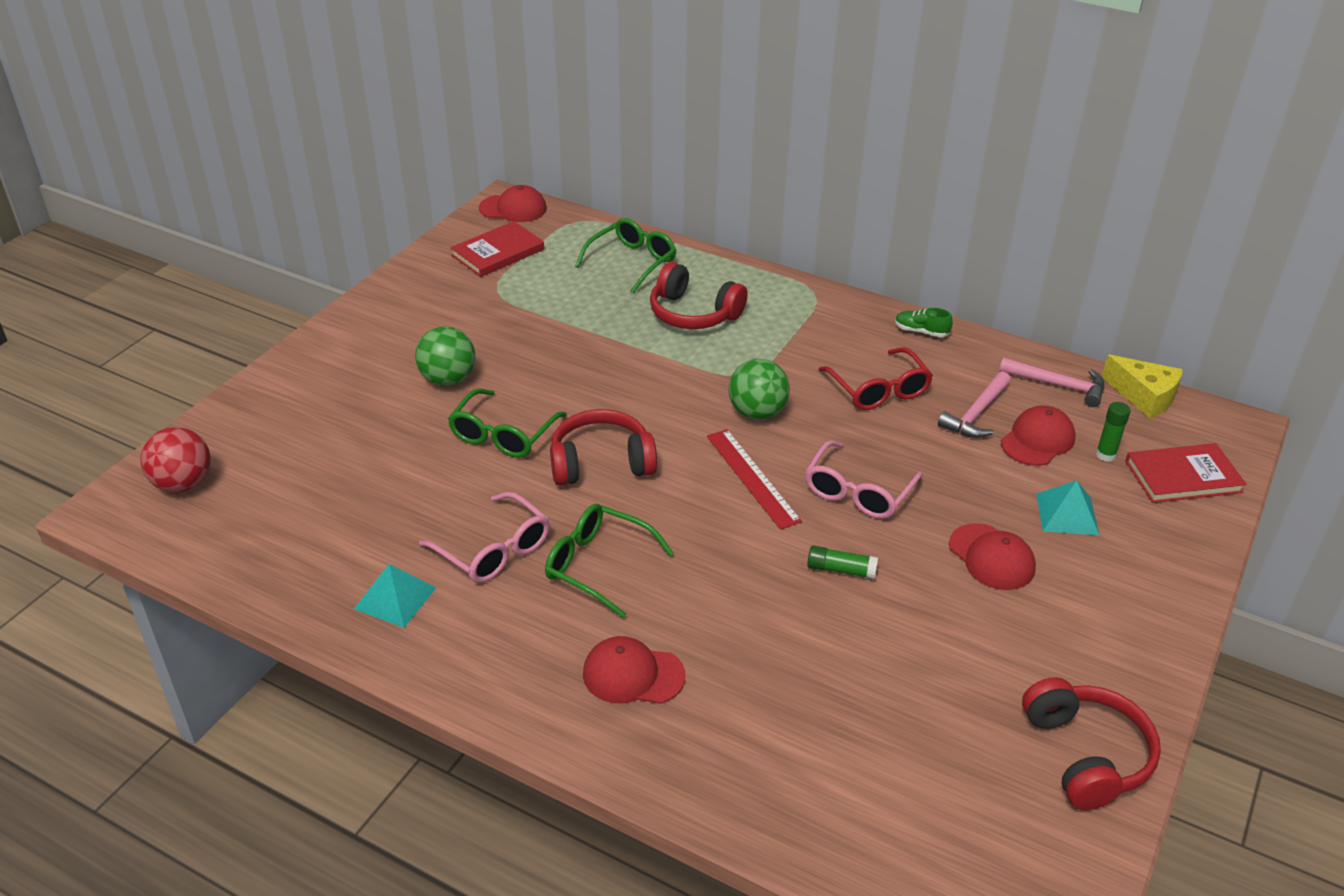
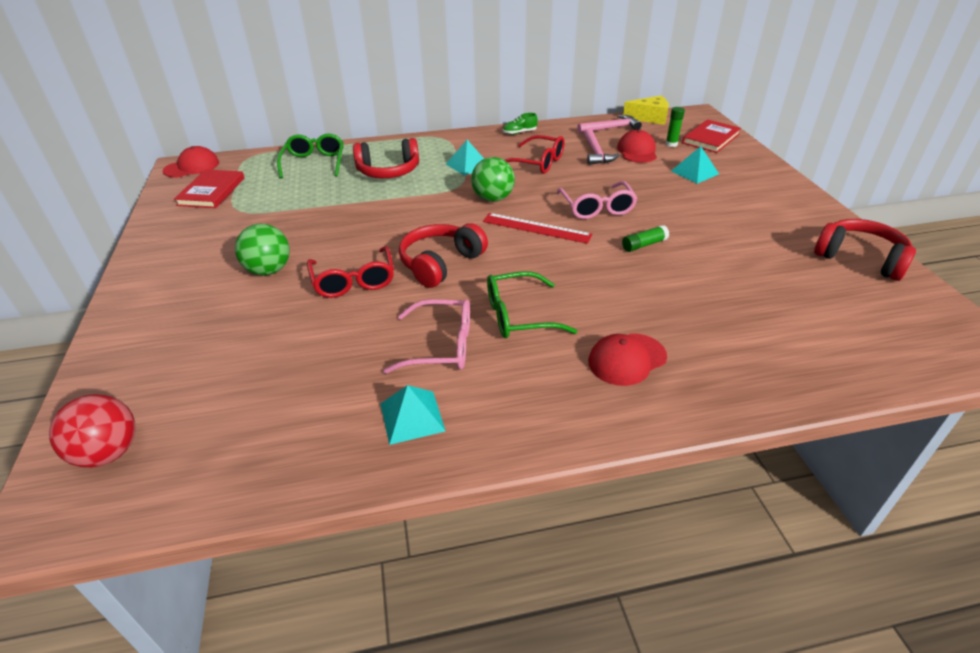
camera: 40 degrees left, 0 degrees up
green glasses [448,388,567,458] -> red glasses [307,246,394,298]
red cap [949,523,1036,590] -> none
none -> turquoise pyramid [446,140,484,176]

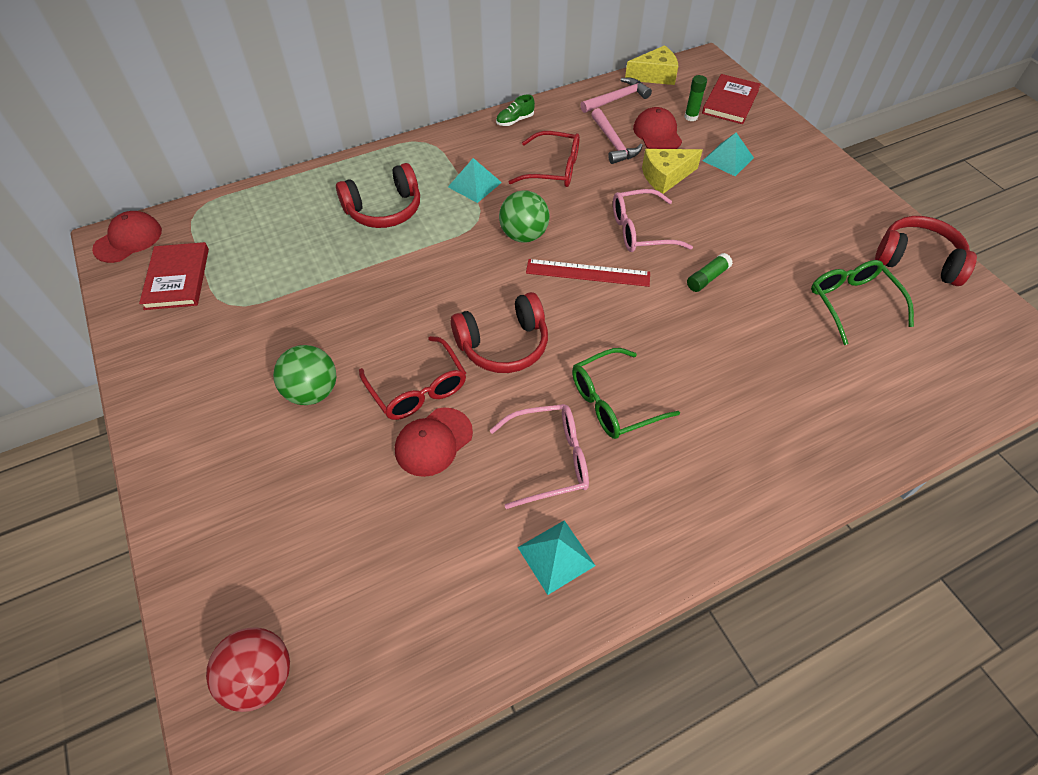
camera: 15 degrees left, 15 degrees up
green glasses [277,134,344,178] -> green glasses moved to [811,260,914,345]
red headphones [399,223,488,288] -> red headphones turned 135 degrees counterclockwise [451,292,548,373]
pink glasses [557,181,637,219] -> pink glasses turned 105 degrees clockwise [613,189,693,252]
red cap [588,333,667,386] -> red cap moved to [395,408,473,477]
none -> yellow cheese [642,149,703,194]

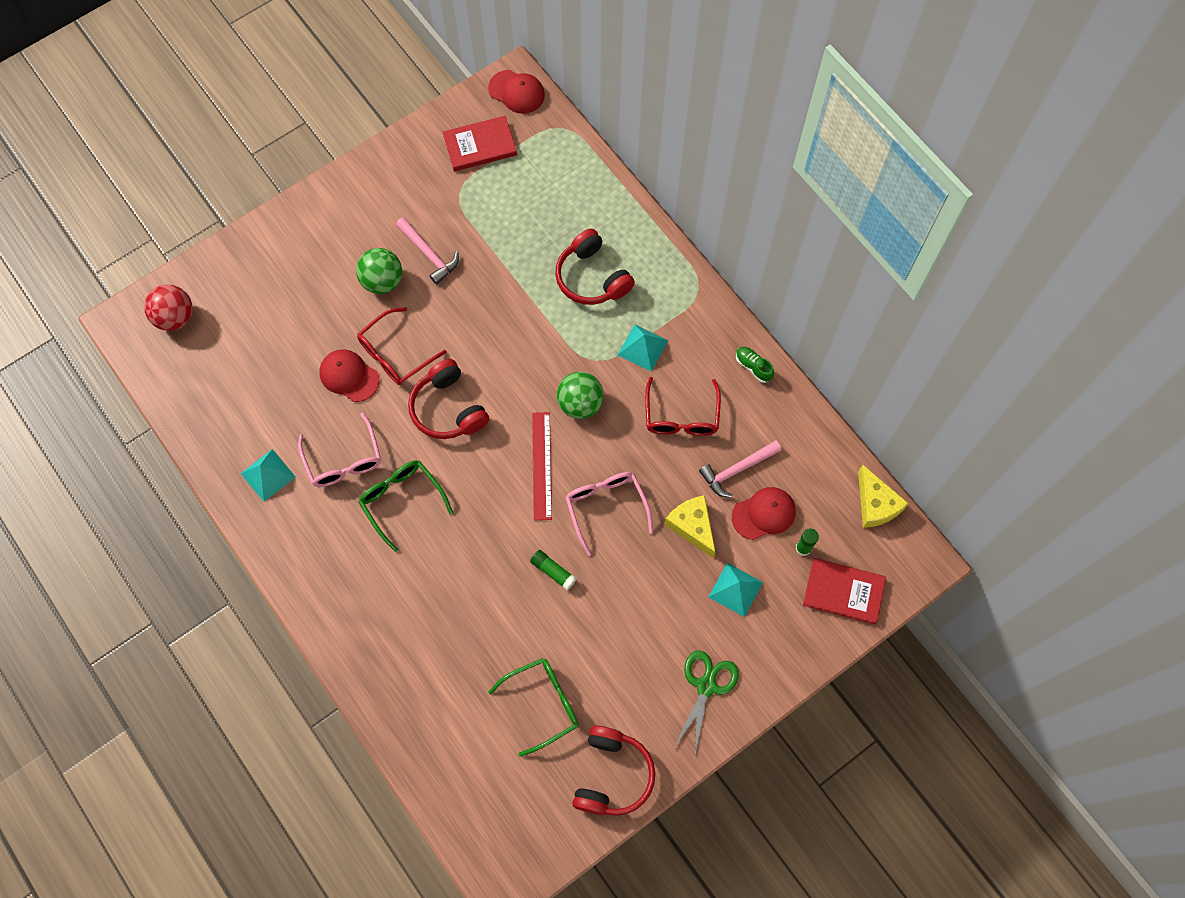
camera: 80 degrees right, 15 degrees up
pink hammer [580,78,652,113] -> pink hammer moved to [396,217,459,284]
none -> green scissors [674,651,739,754]

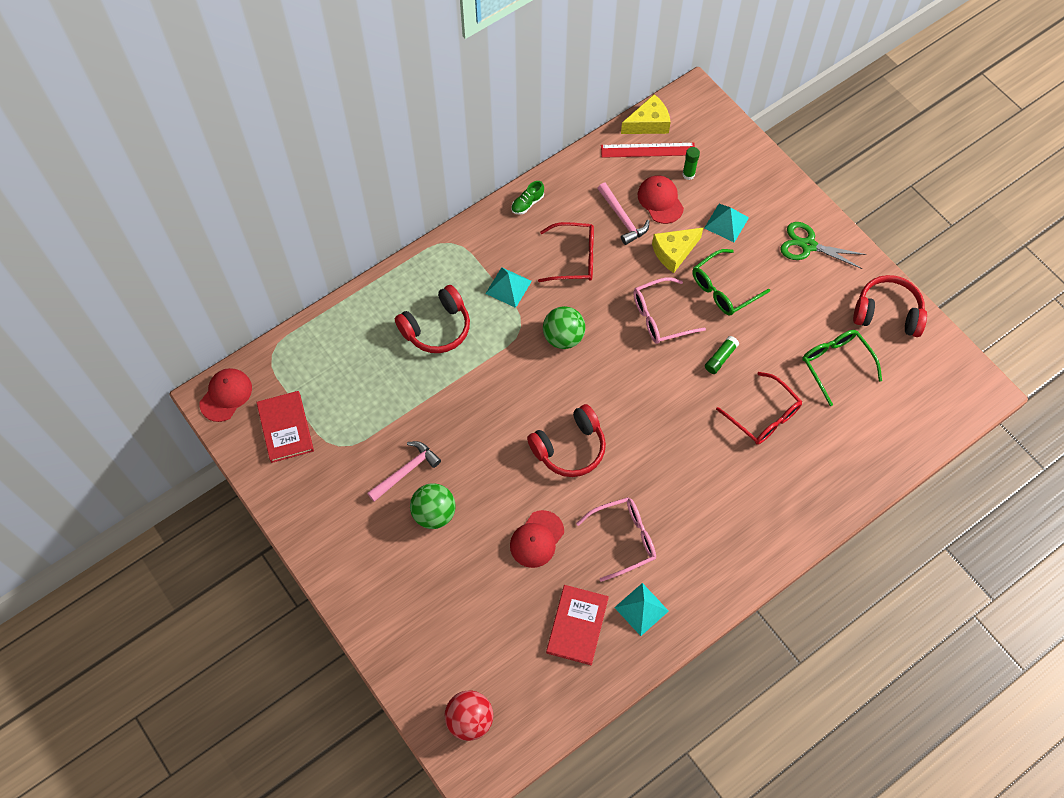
camera: 90 degrees left, 5 degrees down
red glasses [357,307,447,385] -> red glasses moved to [716,372,802,445]
green glasses [358,461,453,552] -> green glasses moved to [693,249,770,315]
red ruler [532,412,552,520] -> red ruler moved to [601,143,695,158]
red book [803,558,886,625] -> red book moved to [546,585,609,665]

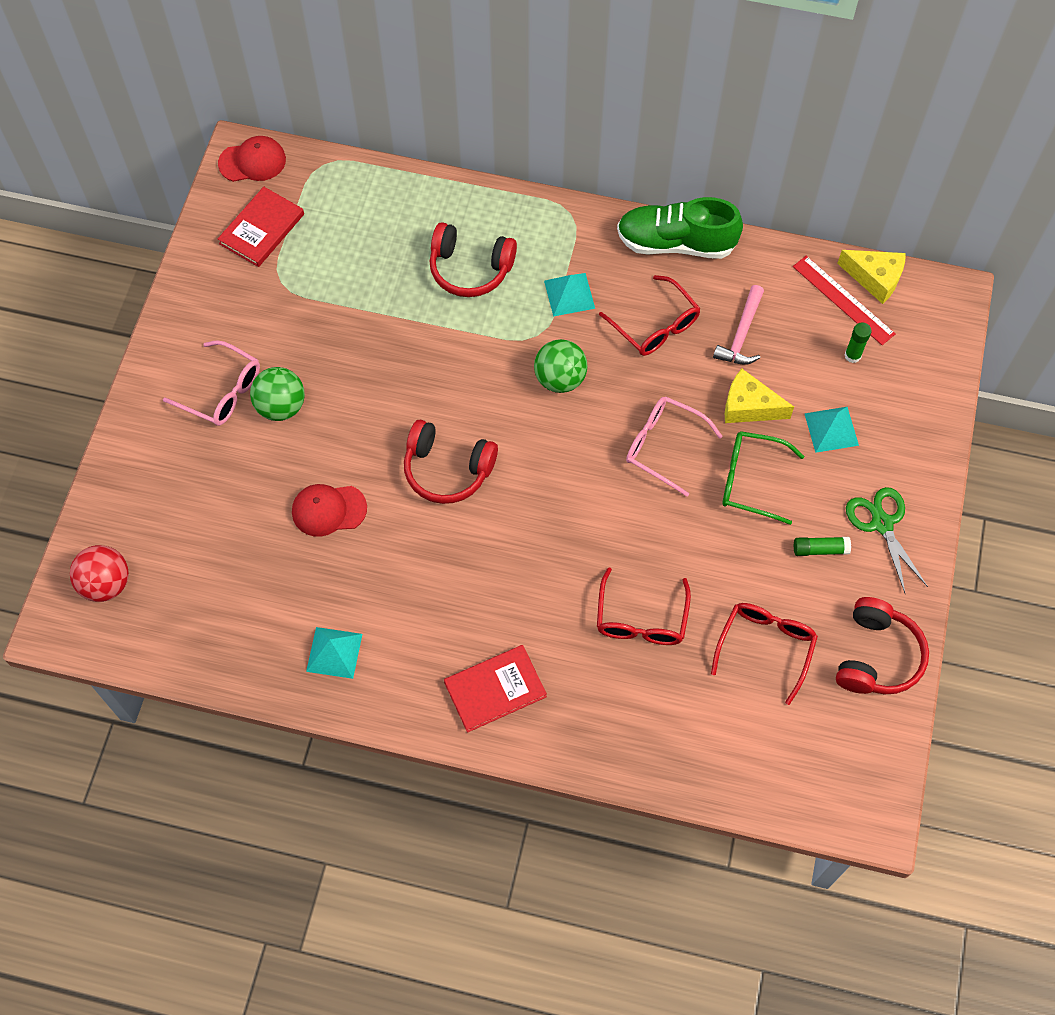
camera: 50 degrees right, 0 degrees up
pink hammer [367,441,441,502] -> none
green shoe [511,181,544,215] -> green shoe [617,197,743,259], size x2.37
red book [546,585,609,665] -> red book moved to [444,645,547,733]
pink glasses [576,497,656,582] -> pink glasses moved to [163,340,260,426]
red cap [638,175,684,224] -> none
green glue stick [705,336,739,374] -> green glue stick moved to [794,537,851,556]
green glasses [802,330,882,406] -> red glasses [711,603,818,705]
red headphones [853,275,927,337] -> red headphones turned 45 degrees clockwise [836,597,929,695]

